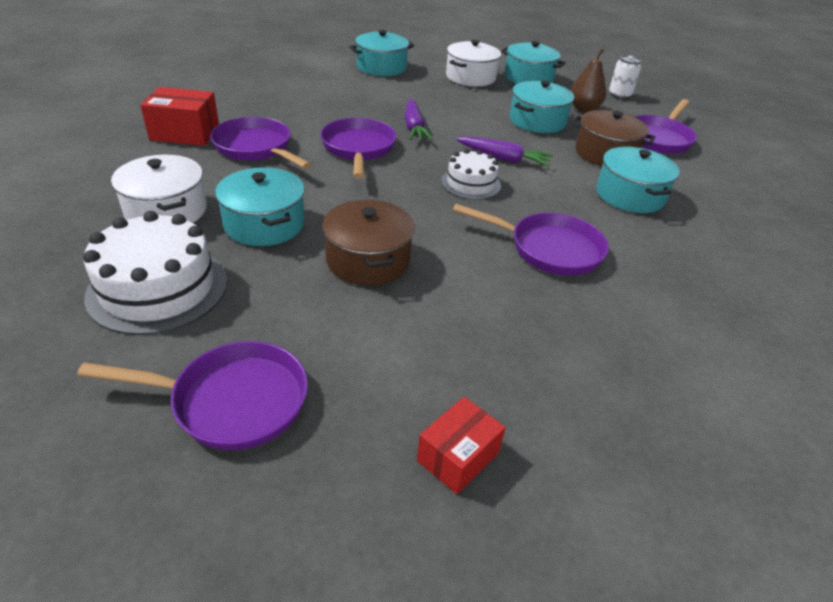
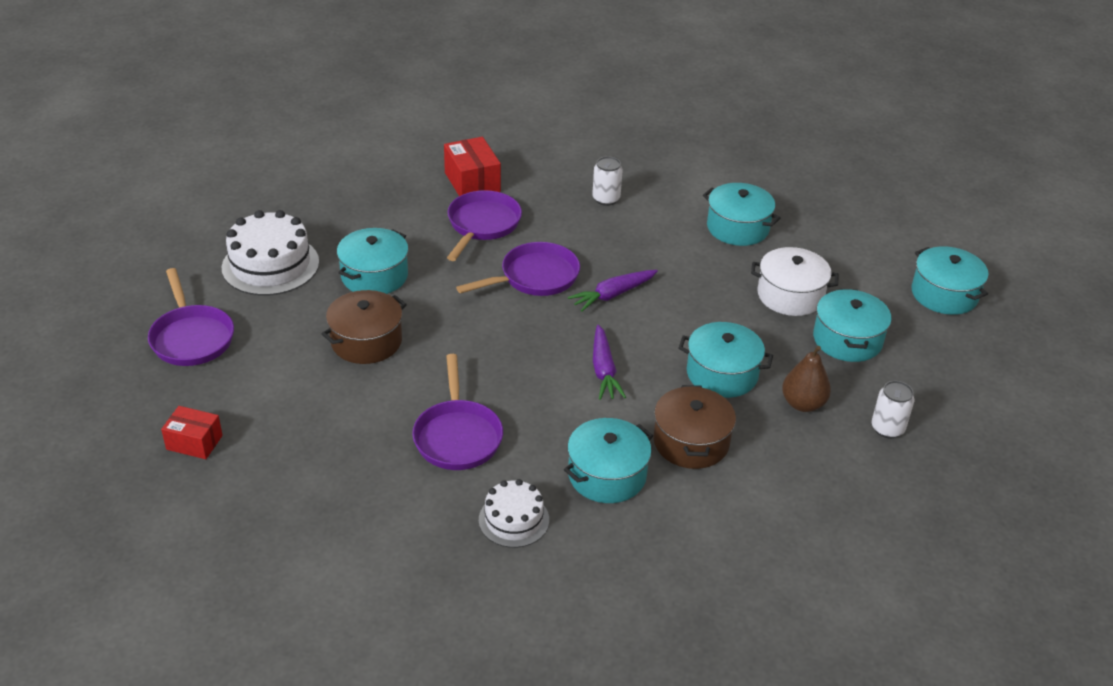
camera: 65 degrees right, 0 degrees up
white pot [111,155,207,223] -> none
white cake [441,149,501,200] -> white cake moved to [479,479,549,548]
purple pan [634,99,697,154] -> none
none -> white can [592,156,623,206]
none -> turquoise pot [911,247,988,315]

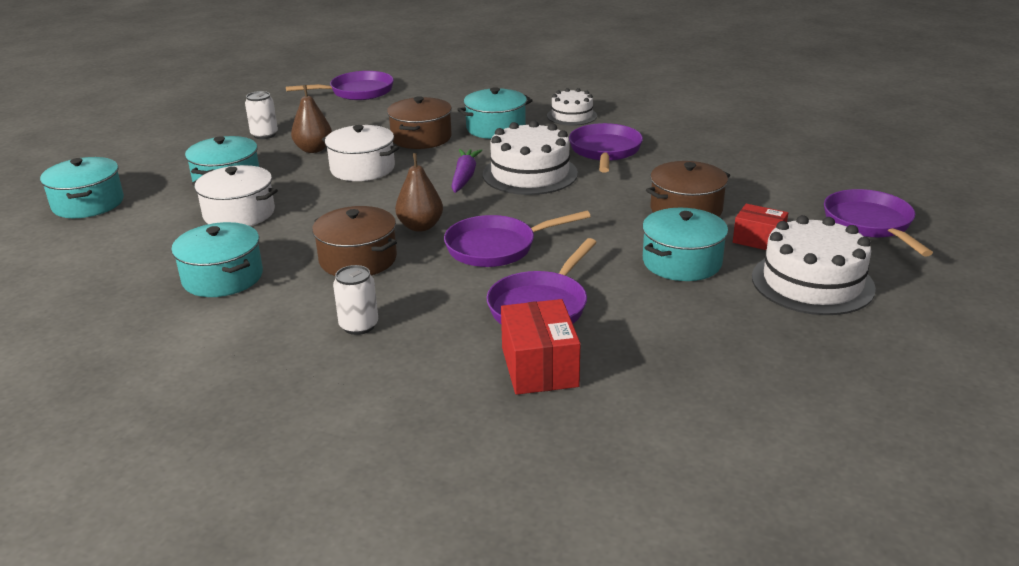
camera: 165 degrees left, 10 degrees down
red box [161,406,223,459] -> red box moved to [733,204,788,250]
purple carrot [568,270,658,311] -> brown pear [395,153,443,232]
turquoise pot [678,322,773,398] -> white pot [322,125,399,181]
none -> purple pan [286,71,394,100]
none -> brown pot [312,206,397,276]
none -> white cake [483,121,578,195]

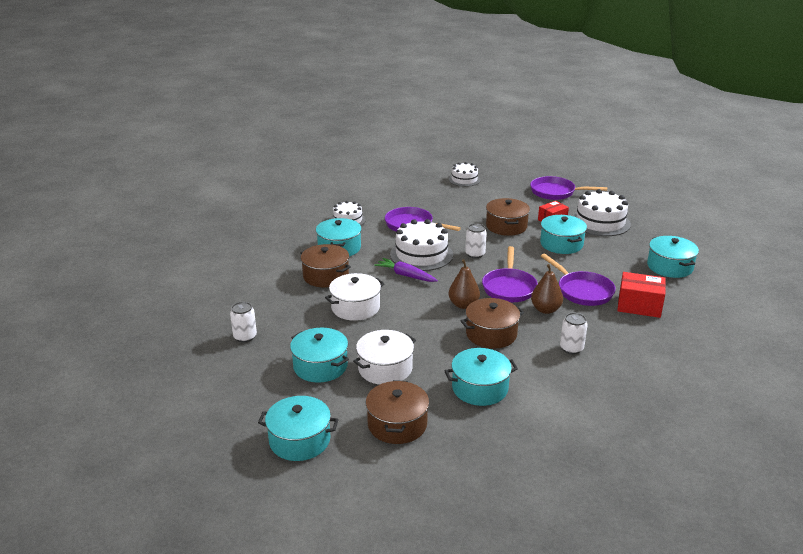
camera: 65 degrees left, 0 degrees up
purple pan [286,71,394,100] -> none
brown pear [291,85,332,153] -> brown pear moved to [531,264,563,314]
none -> brown pot [366,380,429,444]
none -> white cake [449,162,480,187]
none -> white can [465,223,487,258]
none -> turquoise pot [647,236,699,278]

